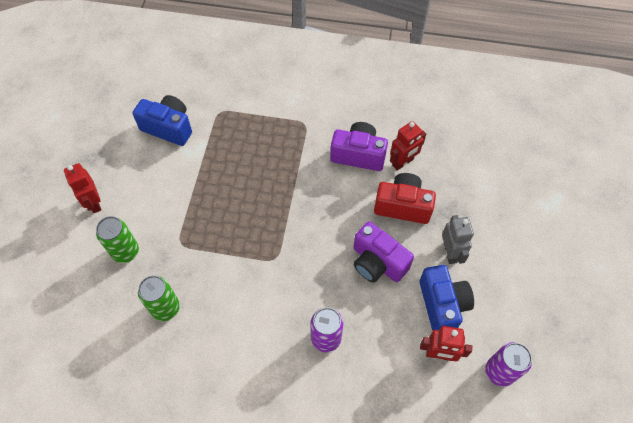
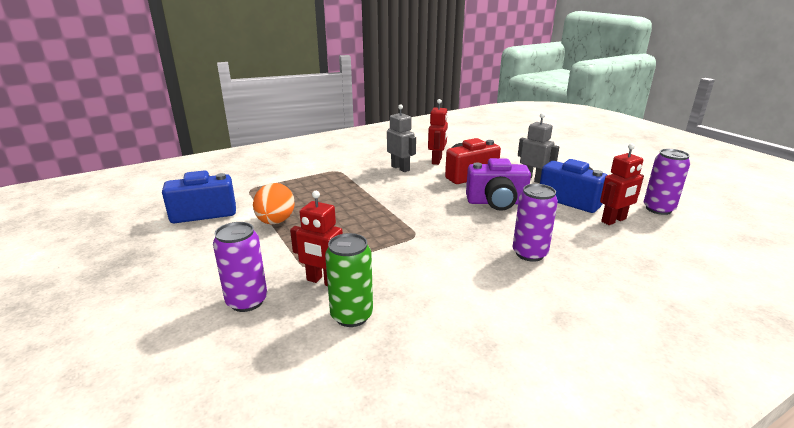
camera: 40 degrees left, 35 degrees down
red robot [64,163,101,213] -> red robot moved to [290,191,343,286]
green can [96,216,139,263] -> purple can [213,222,267,312]
purple camera [330,122,388,171] -> grey robot [387,104,416,172]
none -> orange egg [253,183,295,225]

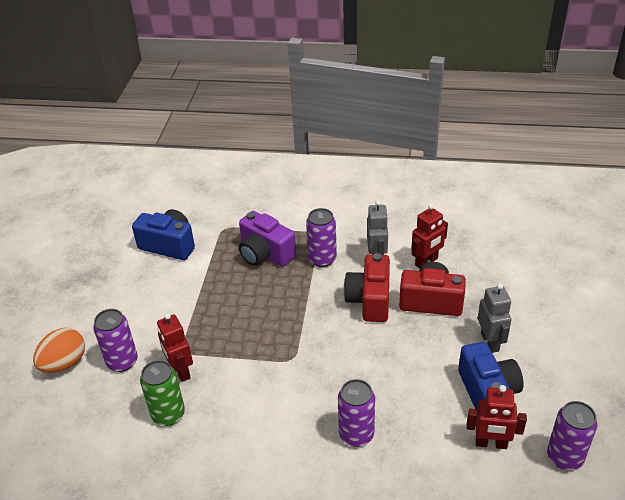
camera: 40 degrees right, 15 degrees up
orange egg [253,183,295,225] -> orange egg moved to [33,328,85,373]
purple camera [466,158,531,211] -> purple camera moved to [239,211,296,267]
none -> purple can [306,208,337,267]
none -> red camera [344,253,390,322]

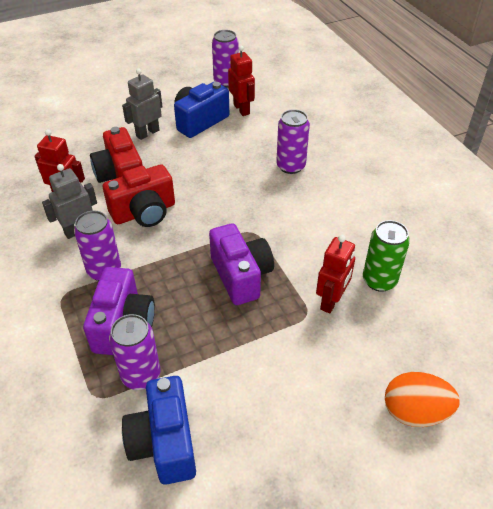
camera: 125 degrees left, 5 degrees up
purple can [93,309,138,372] -> purple can moved to [109,314,160,390]
none -> purple camera [209,223,274,305]

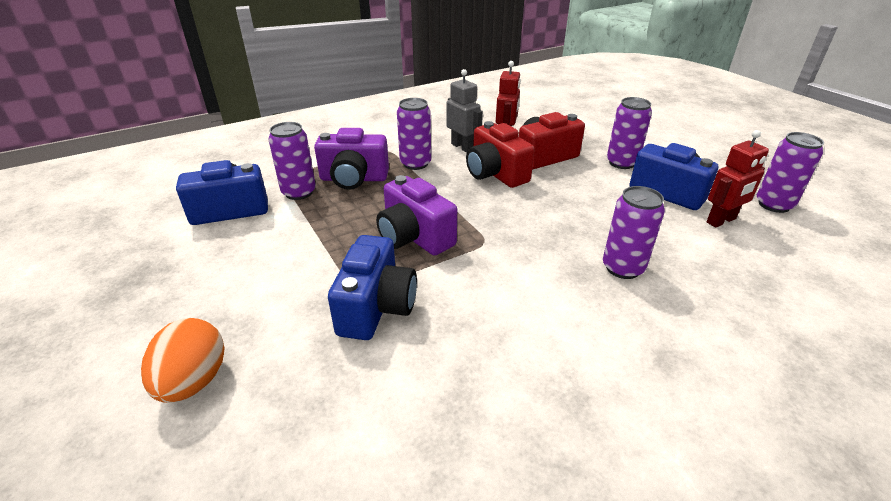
camera: 85 degrees right, 10 degrees down
grey robot [122,69,162,140] -> purple can [607,97,652,169]
purple camera [209,223,274,305] -> purple camera turned 75 degrees clockwise [376,175,457,256]
red robot [316,235,355,313] -> blue camera [328,235,417,340]
green can [363,220,410,292] -> none

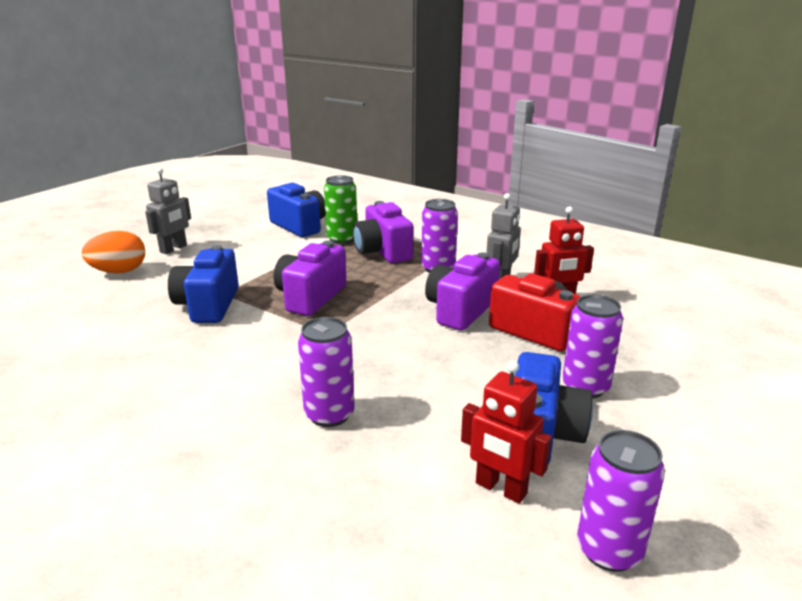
camera: 65 degrees right, 10 degrees down
purple can [268,122,316,200] -> green can [324,175,357,244]
blue camera [328,235,417,340] -> blue camera turned 105 degrees clockwise [168,245,239,323]
red camera [466,121,535,188] -> purple camera [425,252,500,331]
none -> grey robot [145,168,191,254]

